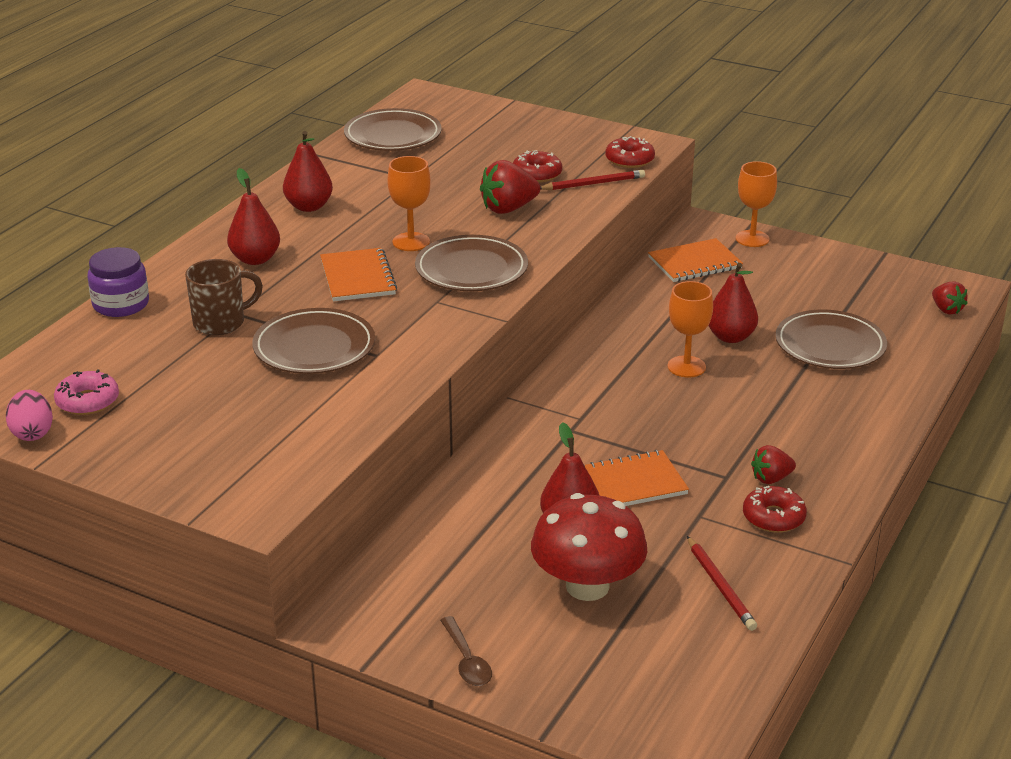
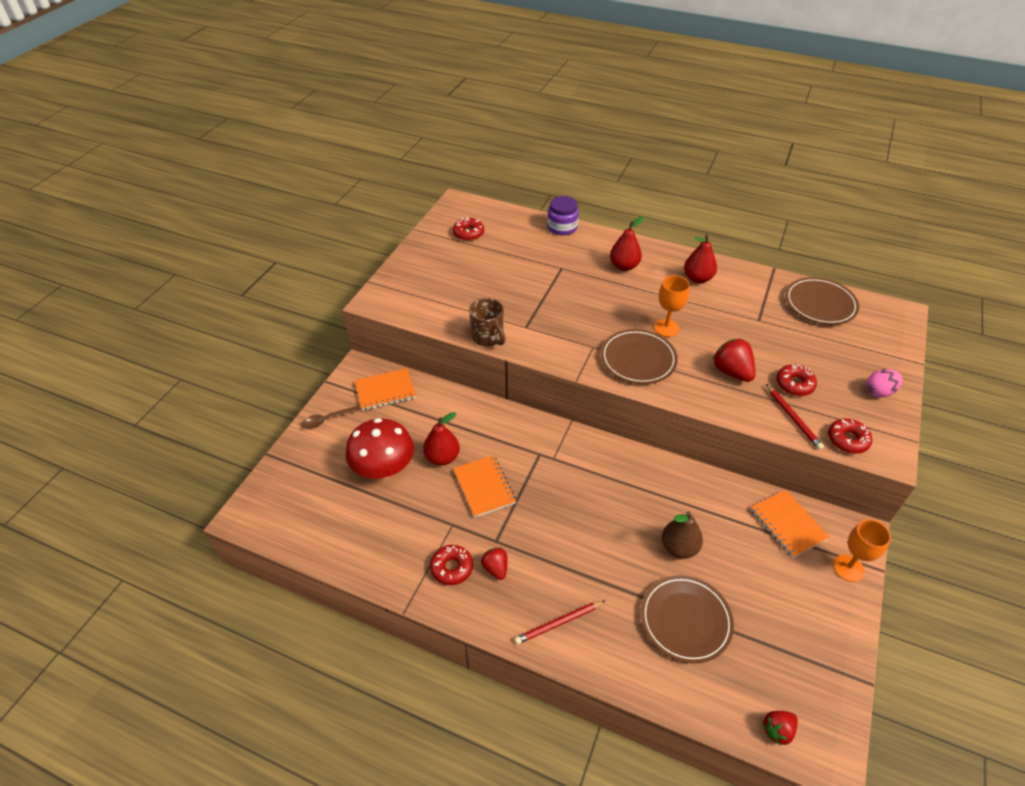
camera: 85 degrees right, 15 degrees up
pink egg [6,390,53,441] -> pink egg moved to [866,369,903,398]
pink donut [54,369,119,415] -> red donut [453,217,484,241]
brown mug [185,259,263,335] -> brown mug moved to [469,298,506,346]
brown plate [252,308,375,374] -> none
orange notebook [320,248,397,301] -> orange notebook moved to [354,368,416,411]
orange goblet [668,281,713,378] -> none
red pencil [687,536,757,631] -> red pencil moved to [514,601,605,644]
red pear [708,263,758,343] -> brown pear [662,511,703,559]

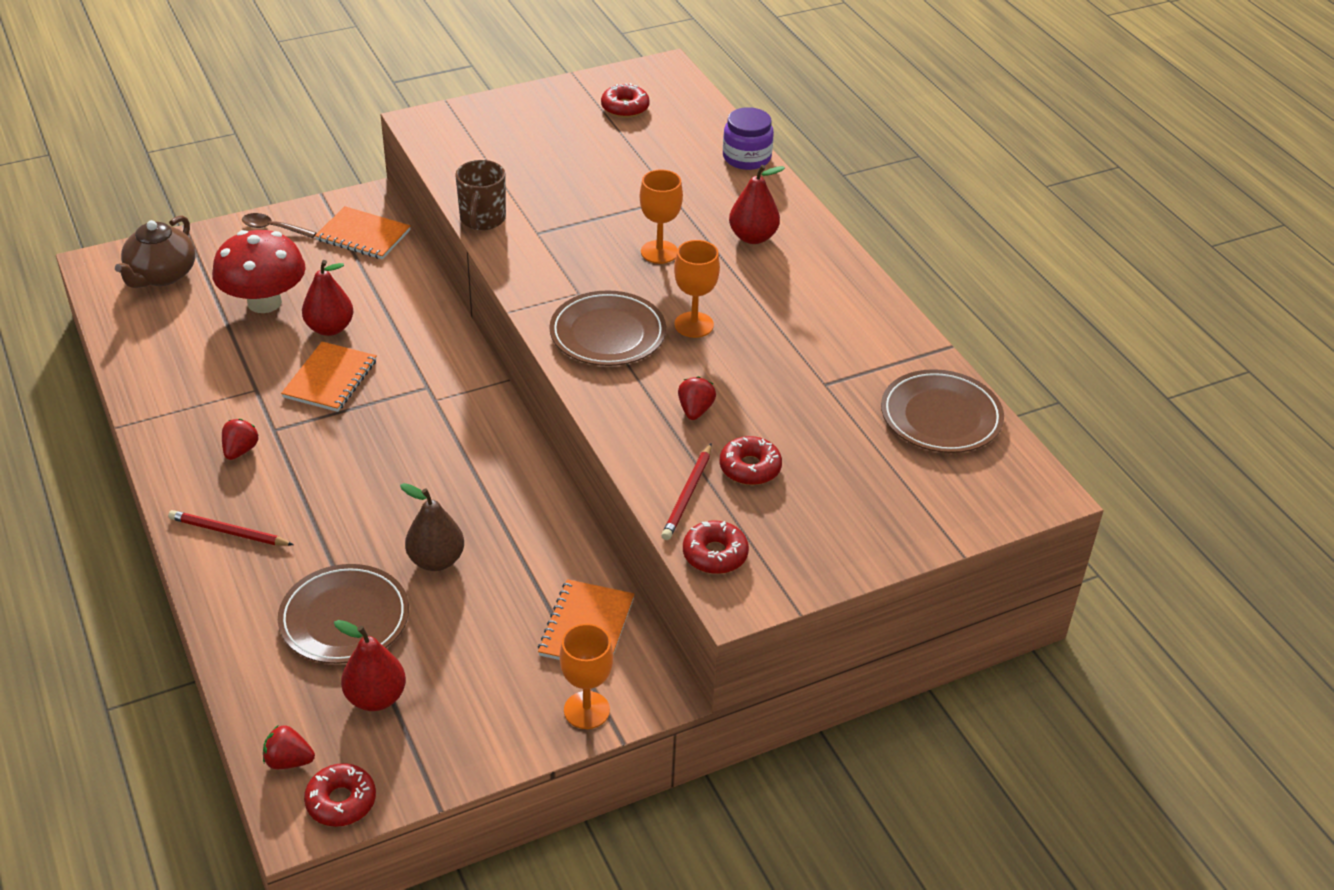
camera: 40 degrees right, 5 degrees down
red donut [430,545,473,585] -> red donut moved to [304,763,376,827]
red pear [684,234,717,283] -> red pear moved to [334,620,406,711]
red strawberry [712,339,755,382] -> red strawberry [678,376,716,420], size x0.62
pink egg [866,369,903,398] -> none
none -> brown teapot [115,215,195,288]
none -> orange goblet [640,170,683,264]

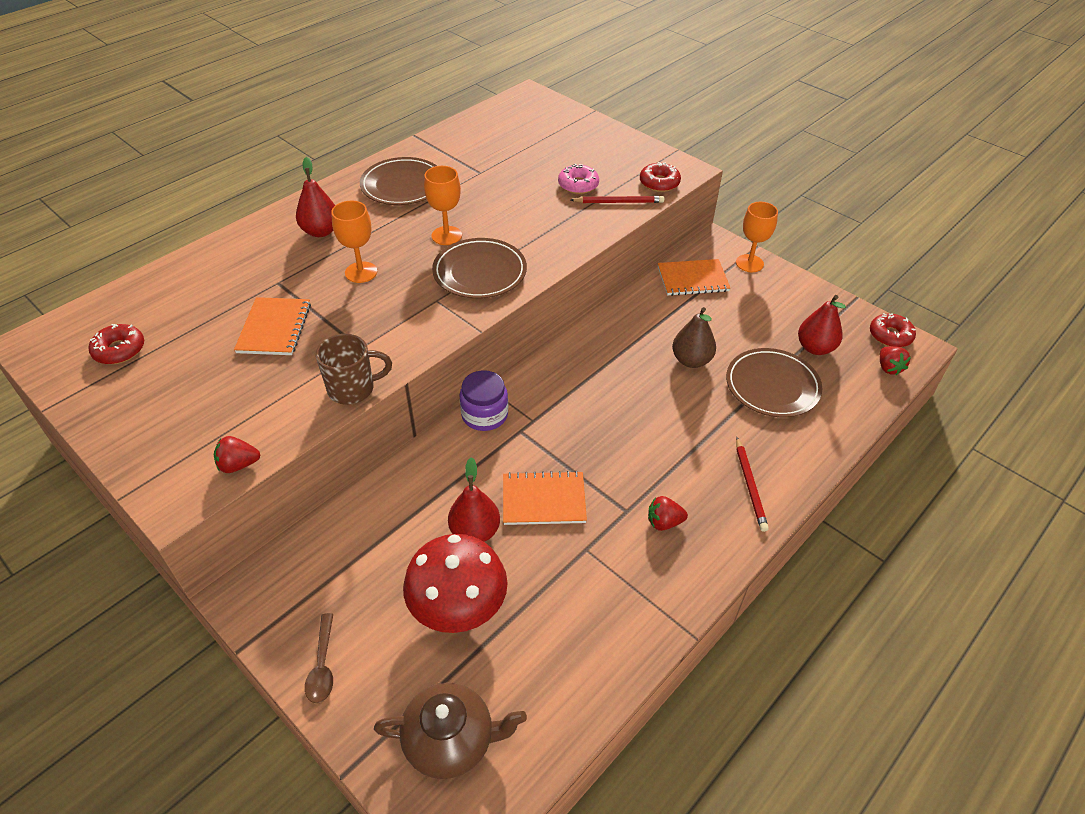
camera: 110 degrees left, 5 degrees up
orange notebook [315,206,411,259] -> orange notebook moved to [234,297,311,355]
red strawberry [678,376,716,420] -> red strawberry moved to [214,436,260,473]
red donut [720,436,782,485] -> pink donut [558,164,599,194]
purple jar [723,107,774,170] -> purple jar moved to [459,370,508,431]
brown plate [881,369,1004,453] -> brown plate moved to [360,157,437,205]

